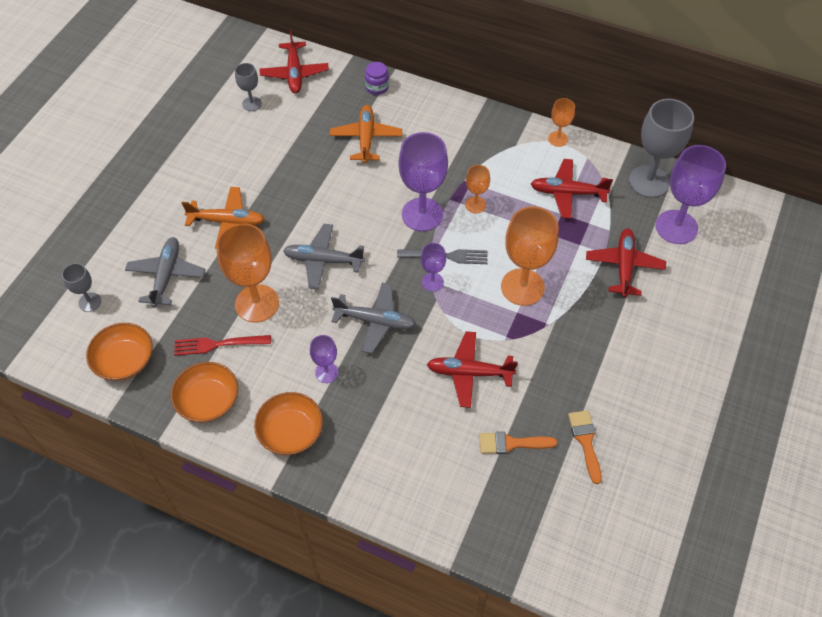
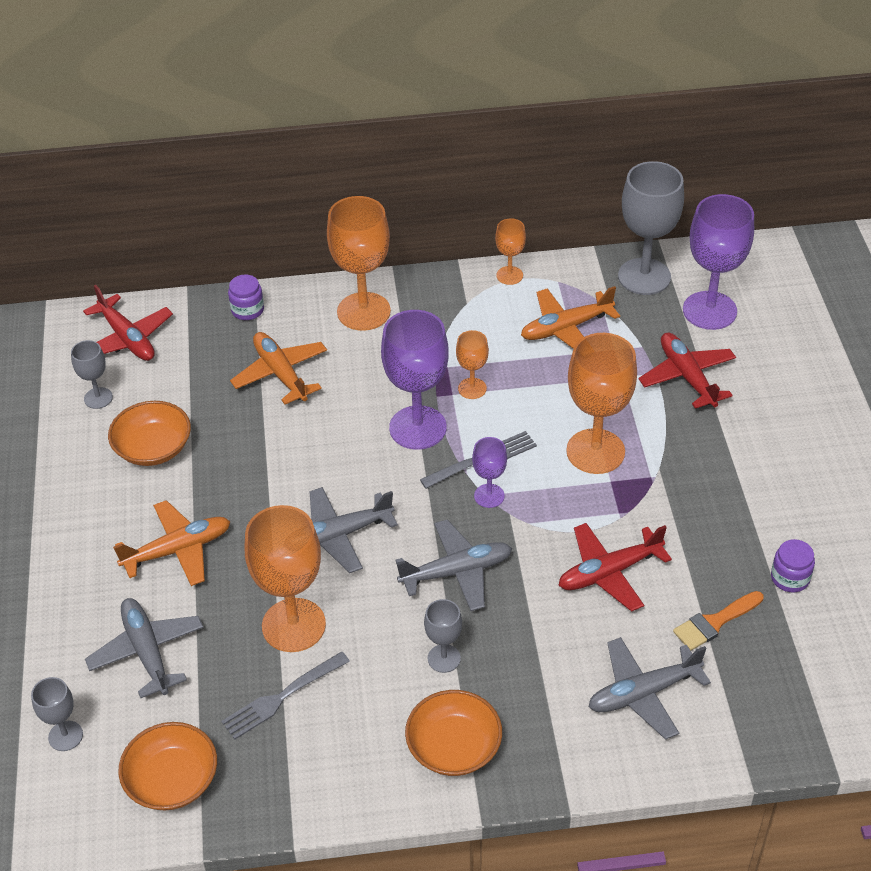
camera: 30 degrees left, 10 degrees down
orange bowl [171,362,238,422] -> orange bowl moved to [108,401,191,466]
red fork [174,335,271,356] -> grey fork [221,652,350,740]
purple goblet [310,335,339,383] -> grey goblet [424,599,462,673]
red plane [531,159,613,219] -> orange plane [521,286,620,349]
orange brush [568,410,602,484] -> purple jar [771,539,815,593]
none -> orange goblet [327,196,391,331]
none -> grey plane [589,637,711,740]

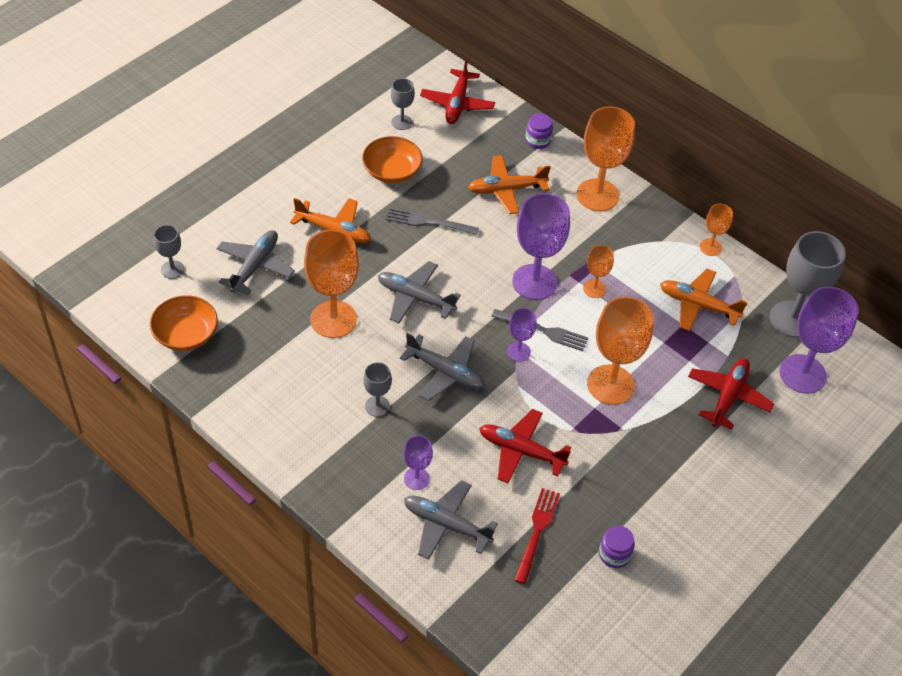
camera: 45 degrees right, 5 degrees up
grey fork [221,652,350,740] -> grey fork moved to [386,207,479,235]
orange plane [230,332,327,405] -> orange plane turned 120 degrees counterclockwise [468,155,551,214]
orange bowl [405,690,502,776] -> none
orange brush [673,591,763,651] -> red fork [514,488,560,584]
none -> purple goblet [403,435,433,490]

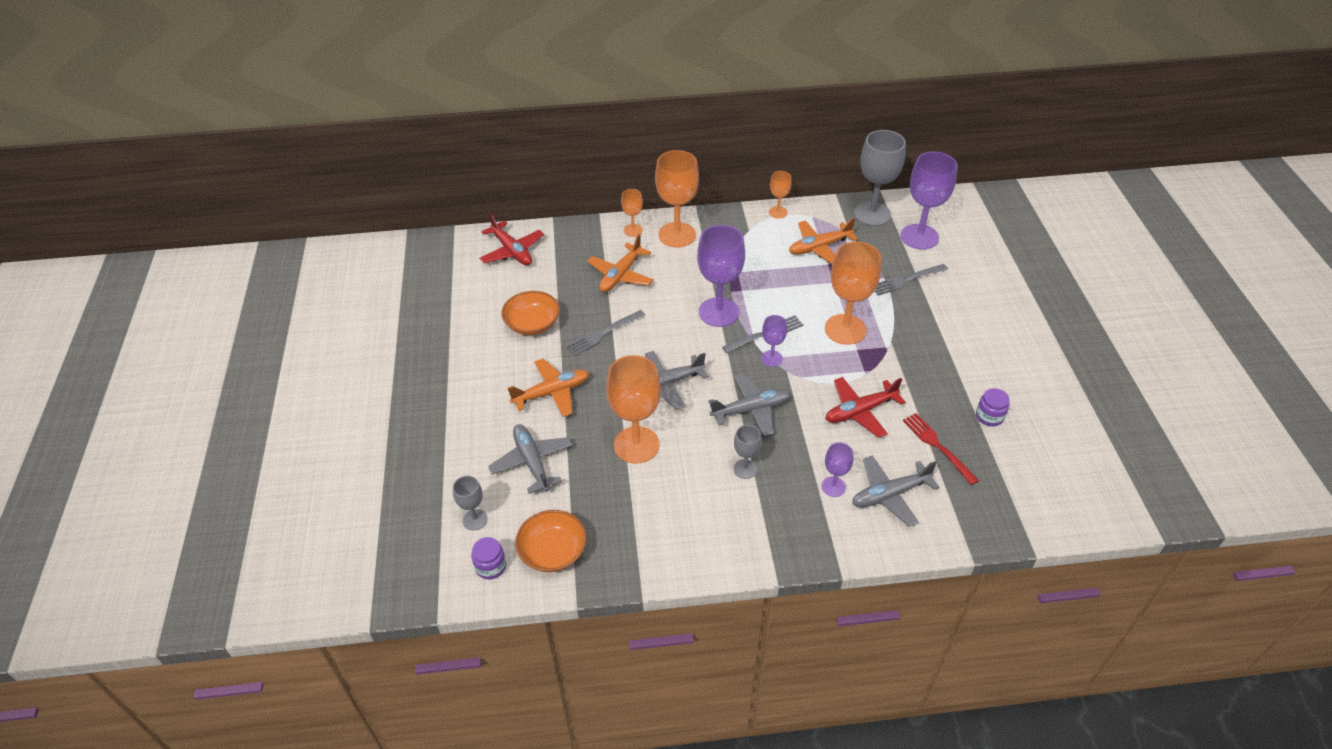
camera: 45 degrees left, 5 degrees down
grey goblet [391,78,415,130] -> none
purple jar [525,113,553,149] -> purple jar moved to [471,537,506,579]
orange goblet [583,245,614,298] -> orange goblet moved to [621,189,643,237]
red plane [688,358,774,430] -> grey fork [875,264,948,296]

